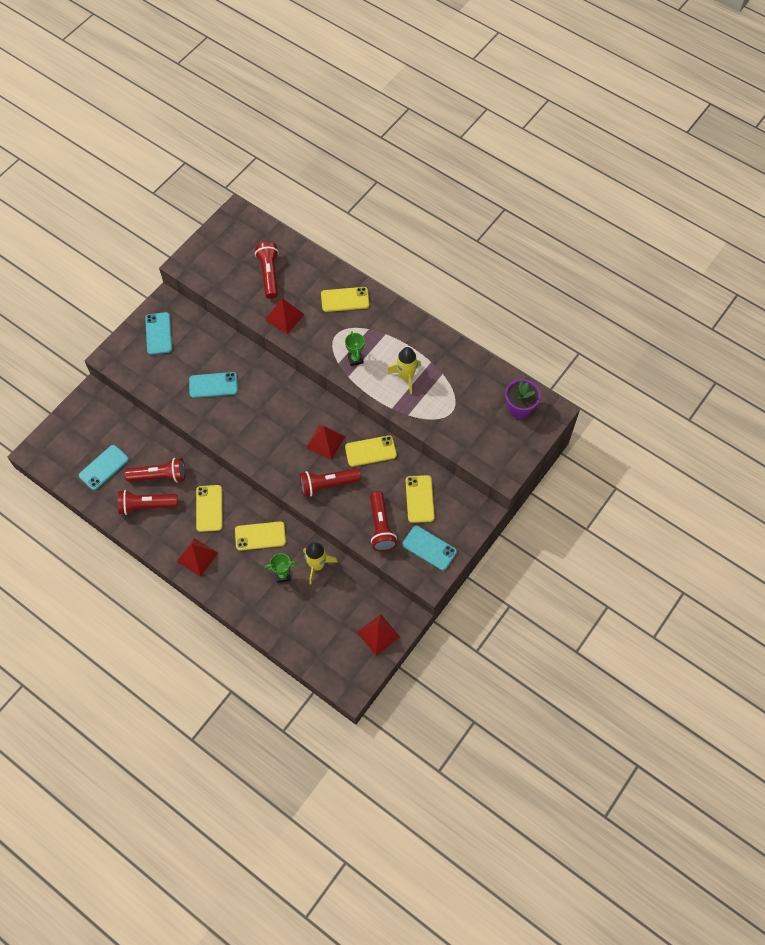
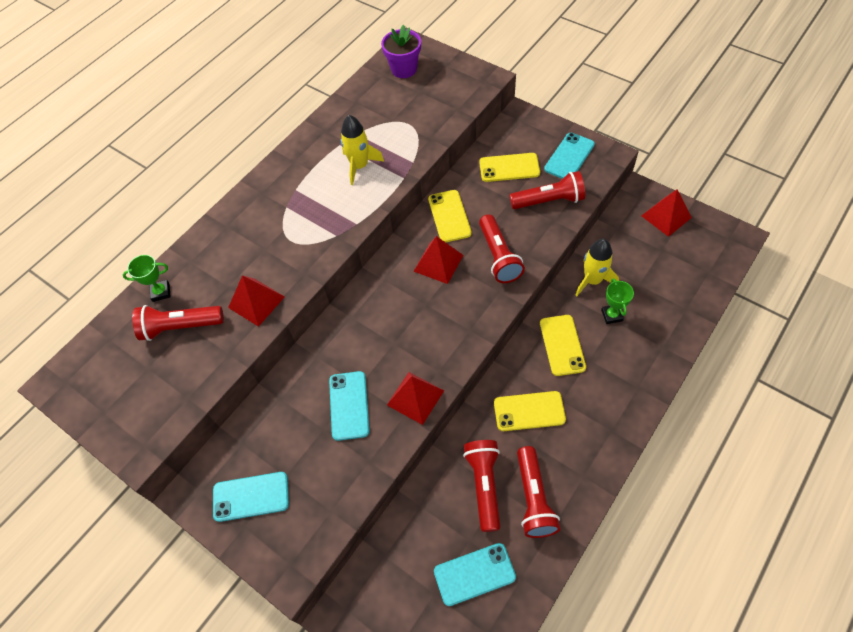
camera: 85 degrees left, 5 degrees down
turquoise phone [79,445,129,490] -> turquoise phone turned 60 degrees counterclockwise [434,543,516,606]
red pyramid [176,538,218,577] -> red pyramid moved to [387,372,444,425]
yellow phone [321,287,369,312] -> none
green trophy [345,331,365,366] -> green trophy moved to [123,255,171,302]

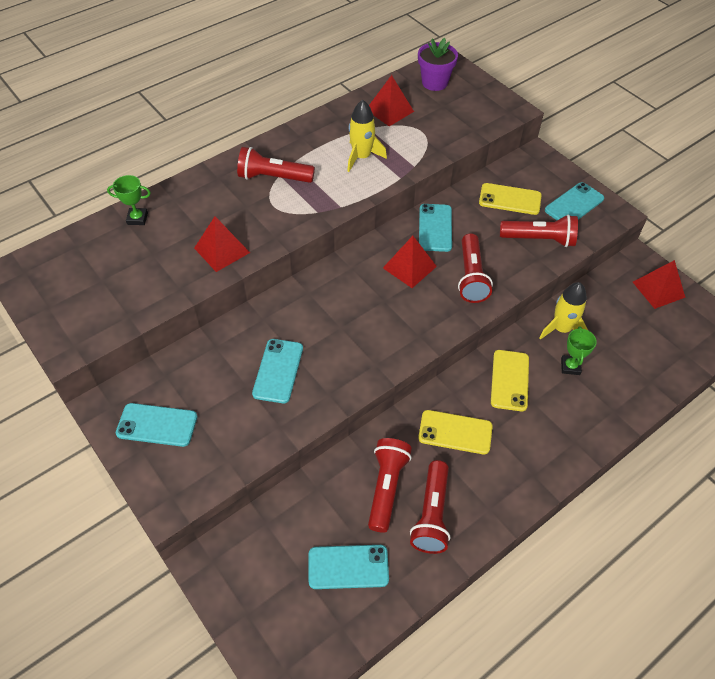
camera: 10 degrees right, 5 degrees down
red flashlight [132,305,224,341] -> red flashlight moved to [237,147,315,183]
red pyramid [387,372,444,425] -> red pyramid moved to [369,75,414,126]
yellow phone [428,190,472,242] -> turquoise phone [419,204,452,252]

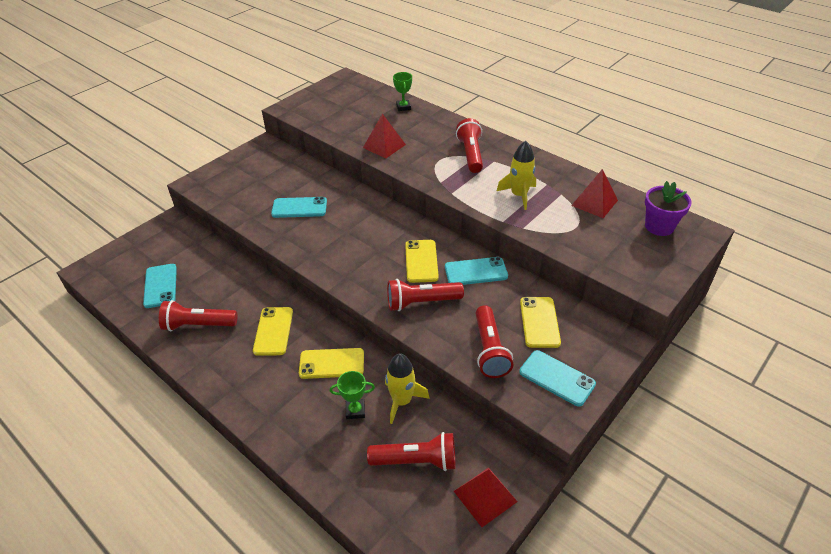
camera: 80 degrees right, 10 degrees down
turquoise phone [116,403,197,447] -> none
red flashlight [368,438,412,533] -> red flashlight moved to [367,432,456,471]
red pyramid [383,236,437,288] -> yellow phone [405,240,439,283]

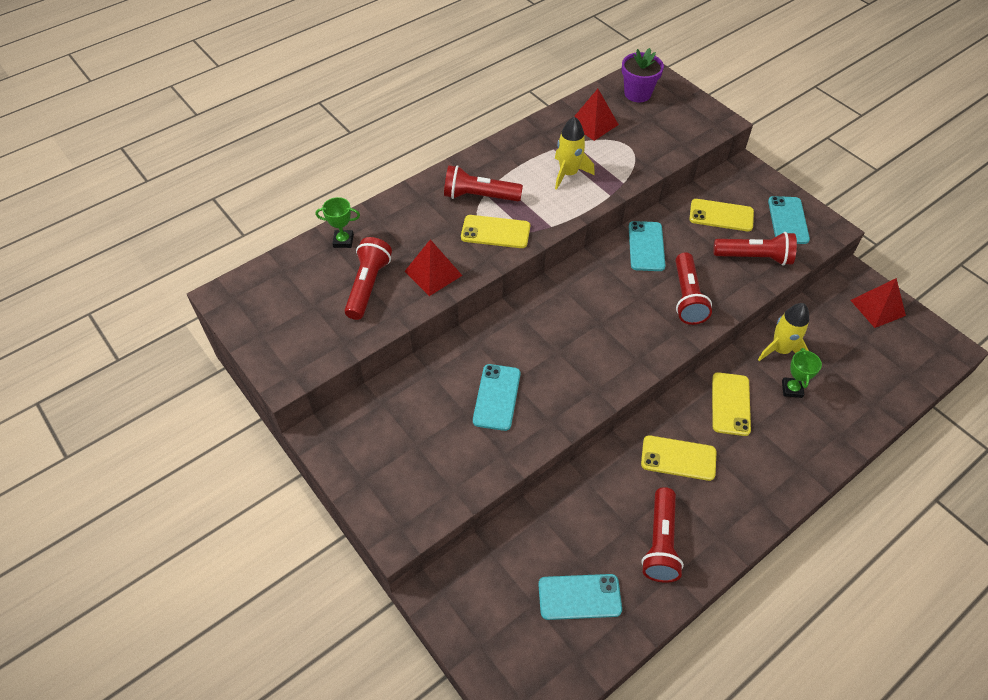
camera: 80 degrees left, 10 degrees up
red flashlight [367,432,456,471] -> red flashlight moved to [344,237,392,320]
yellow phone [405,240,439,283] -> yellow phone moved to [461,215,530,248]
turquoise phone [519,350,596,407] -> turquoise phone turned 45 degrees counterclockwise [768,196,810,244]

